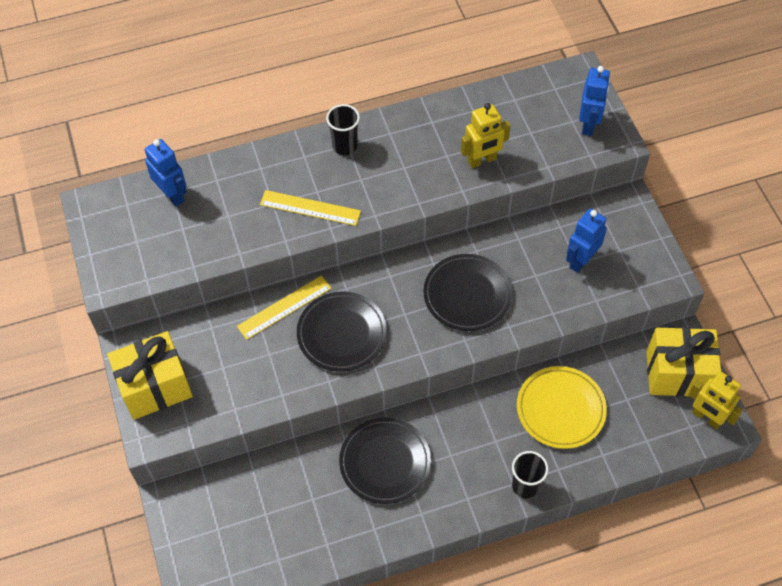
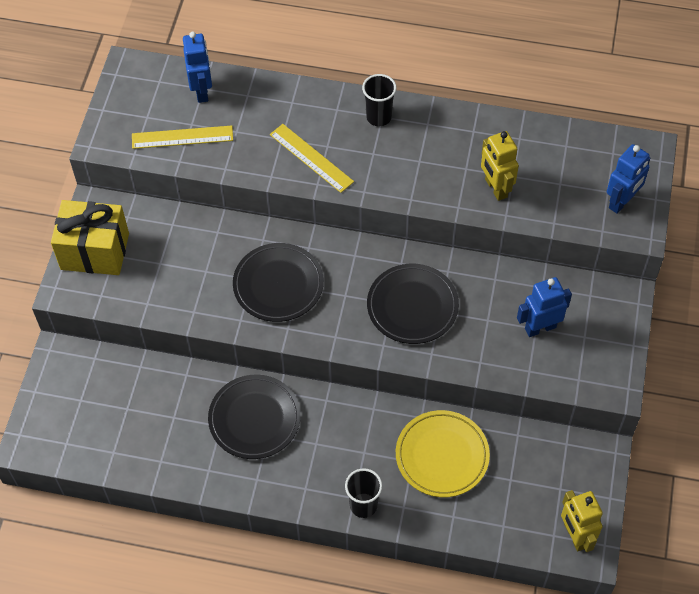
camera: 30 degrees right, 0 degrees up
yellow ruler [237,275,332,340] -> yellow ruler moved to [132,126,233,149]
yellow robot [461,103,511,168] -> yellow robot turned 60 degrees clockwise [481,131,519,201]
yellow gift [646,327,721,397] -> none

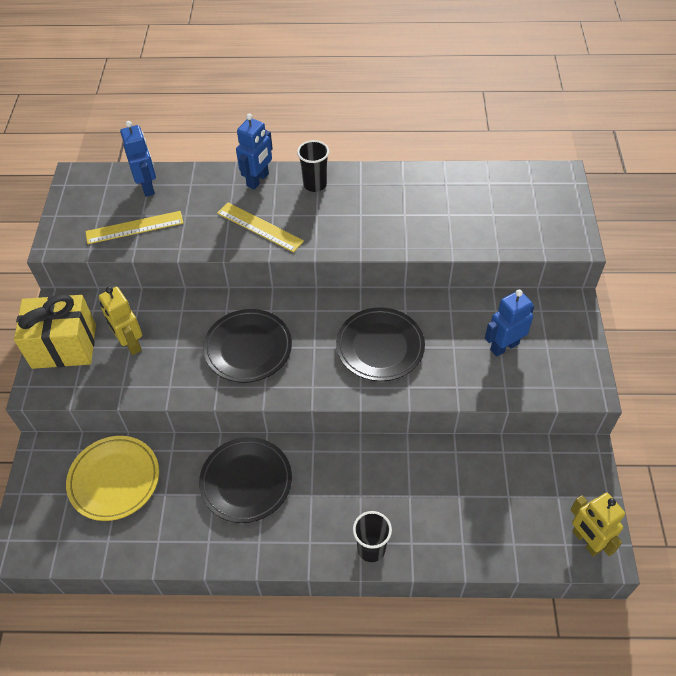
camera: 10 degrees left, 5 degrees down
yellow plate [396,410,490,497] -> yellow plate moved to [66,436,159,521]
yellow robot [481,131,519,201] -> yellow robot moved to [99,287,142,355]
blue robot [607,144,650,214] -> blue robot moved to [236,114,273,190]

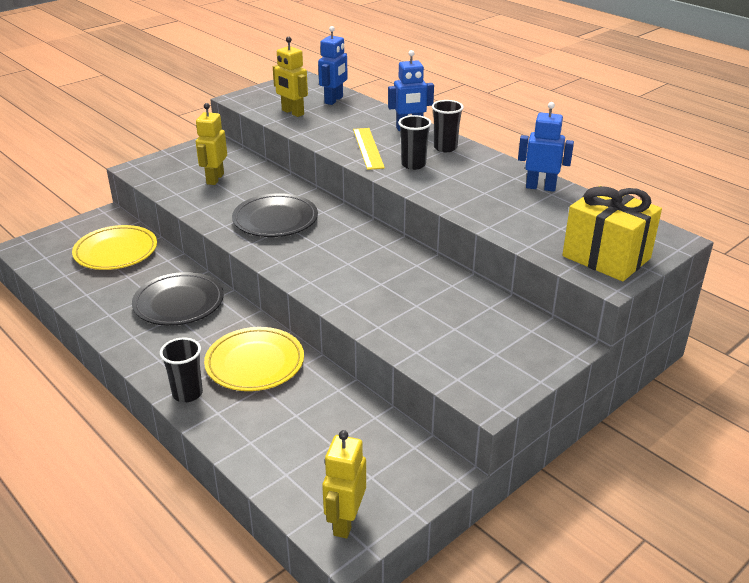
camera: 45 degrees right, 20 degrees down
yellow gift [14,295,96,369] -> yellow gift moved to [562,186,662,281]
yellow ruler [86,211,183,244] -> yellow robot [273,37,308,117]
black plate [336,307,425,381] -> none
blue robot [485,290,534,357] -> blue robot moved to [518,102,574,192]
none -> yellow plate [204,327,304,391]
none -> black cup [398,115,431,170]

